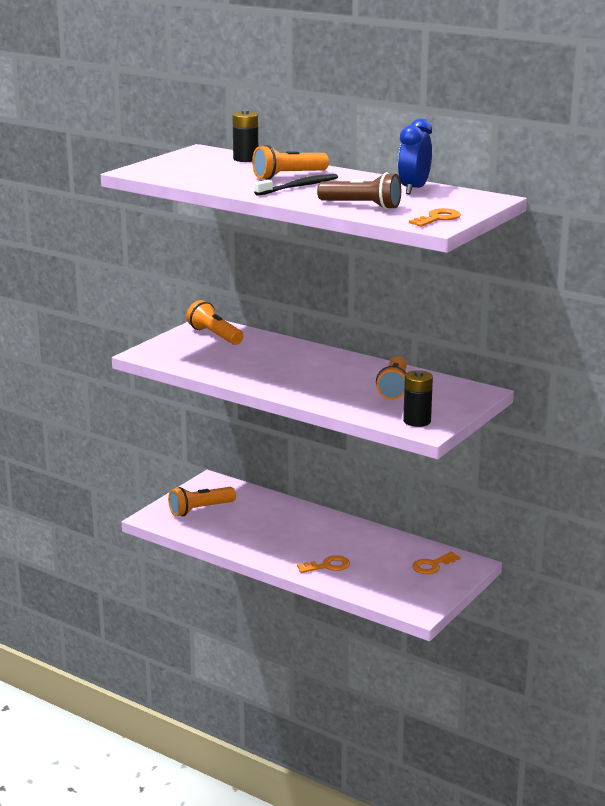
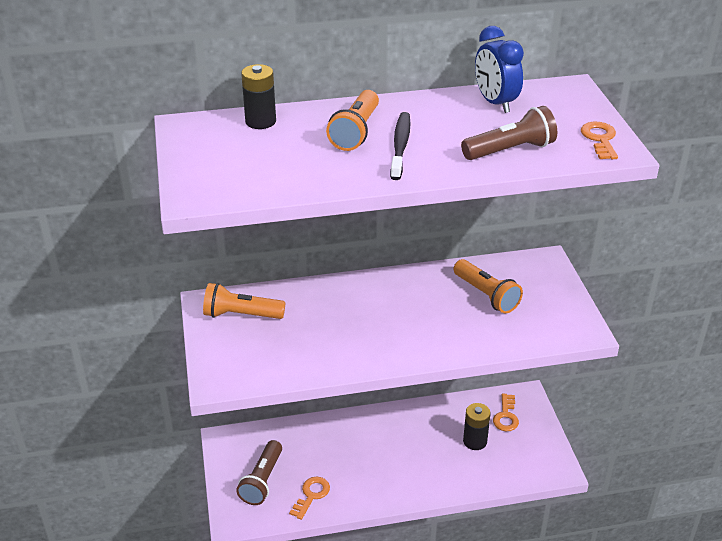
camera: 45 degrees left, 15 degrees up
orange flashlight [168,487,236,516] -> brown flashlight [236,440,282,505]
orange key [297,555,350,573] -> orange key moved to [289,477,330,520]
black battery [403,370,433,427] -> black battery moved to [463,403,491,450]

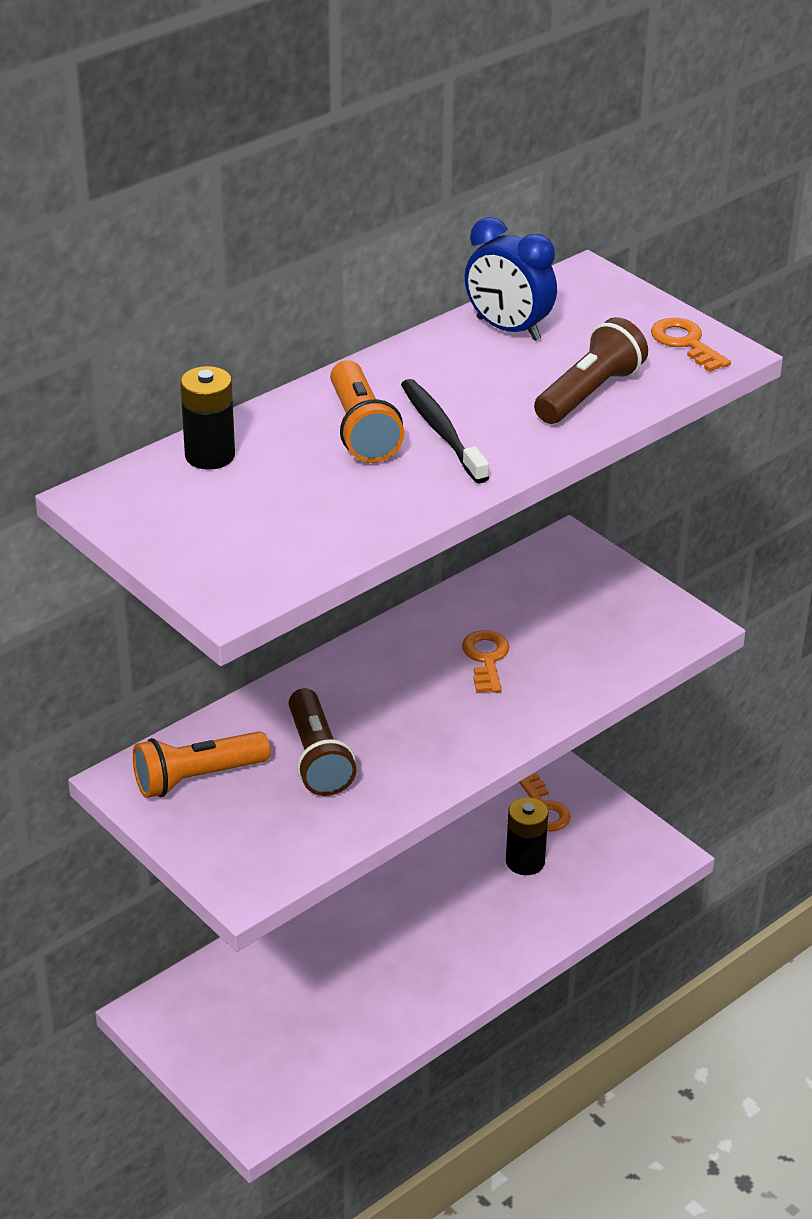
camera: 30 degrees left, 0 degrees up
brown flashlight [236,440,282,505] -> brown flashlight moved to [289,688,357,796]
orange key [289,477,330,520] -> orange key moved to [462,630,509,693]
orange flashlight [454,259,523,314] -> none

